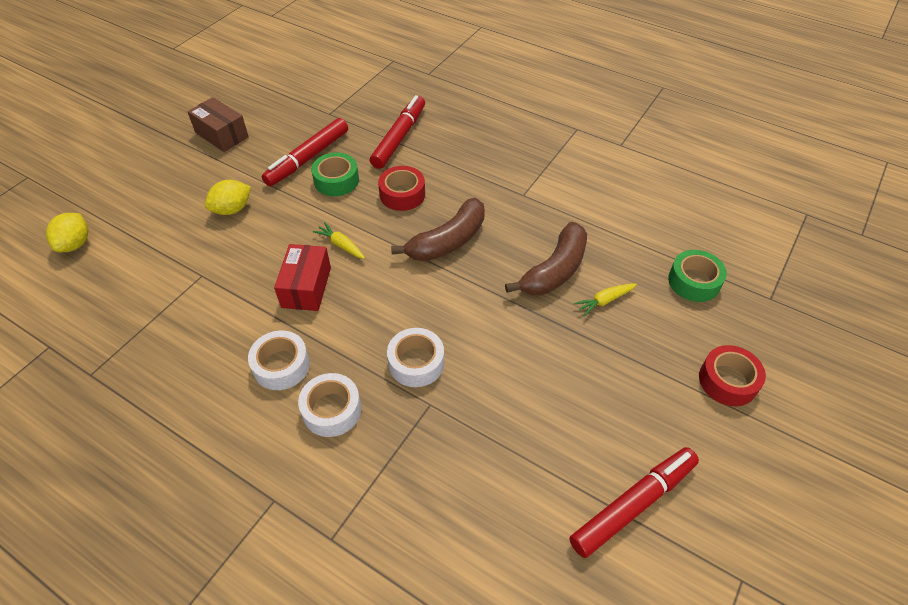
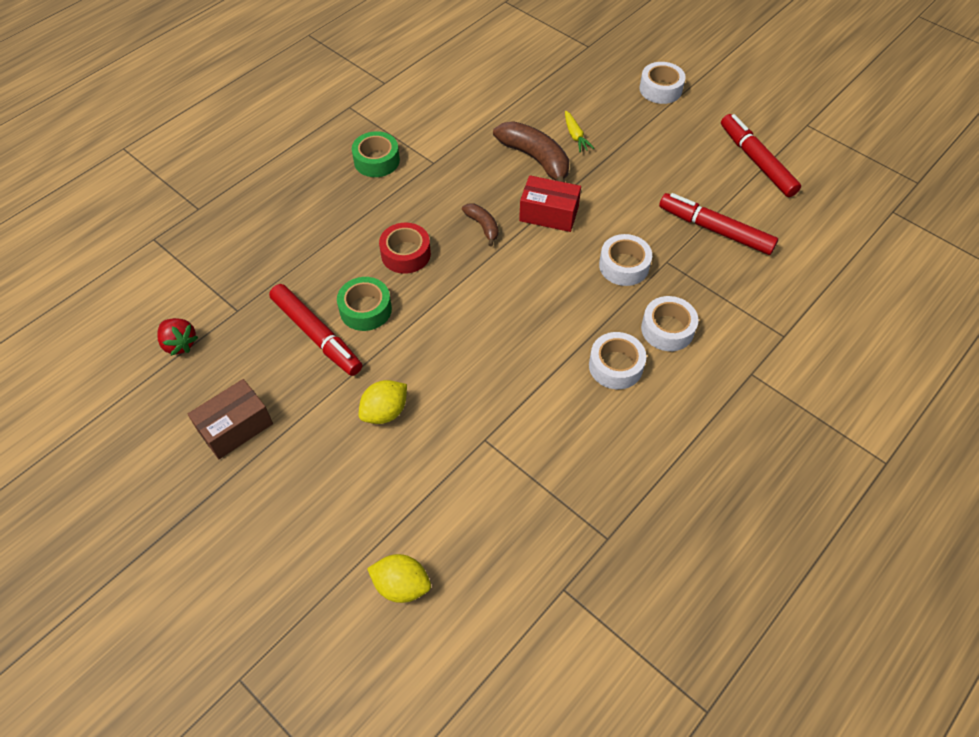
camera: 80 degrees left, 5 degrees up
yellow lemon [205,180,251,215] -> yellow lemon turned 75 degrees clockwise [359,380,407,424]
red box [274,244,331,311] -> red box moved to [519,175,581,232]
yellow carrot [313,222,365,259] -> none
red marker [370,95,425,169] -> red marker moved to [659,193,778,255]
brown banana [391,198,485,261] -> brown banana [462,204,499,246], size x0.53
green tape [668,250,727,302] -> green tape moved to [352,131,400,177]
red tape [699,345,766,406] -> white tape [639,62,686,104]
none -> red strawberry [158,318,198,356]

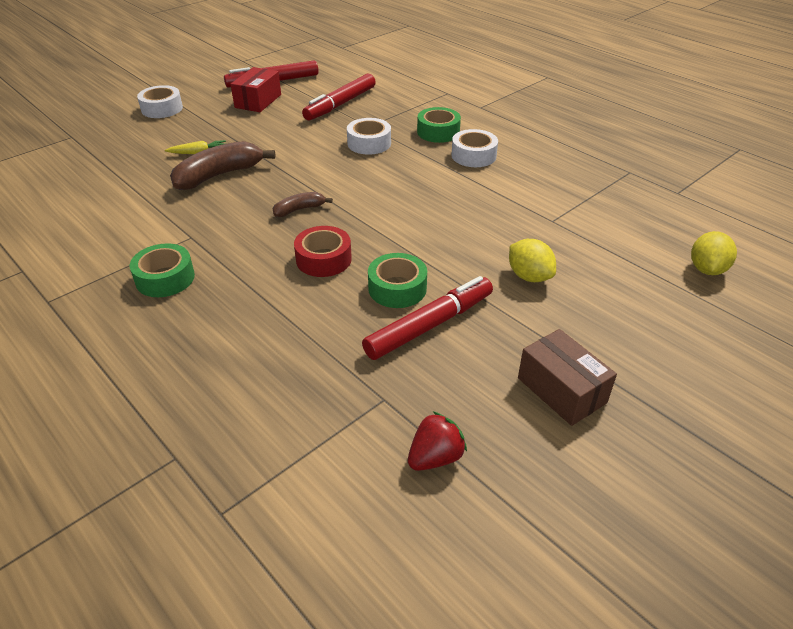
camera: 85 degrees left, 15 degrees down
red box [519,175,581,232] -> red box moved to [231,67,281,112]
white tape [641,296,698,351] -> green tape [417,107,461,143]

